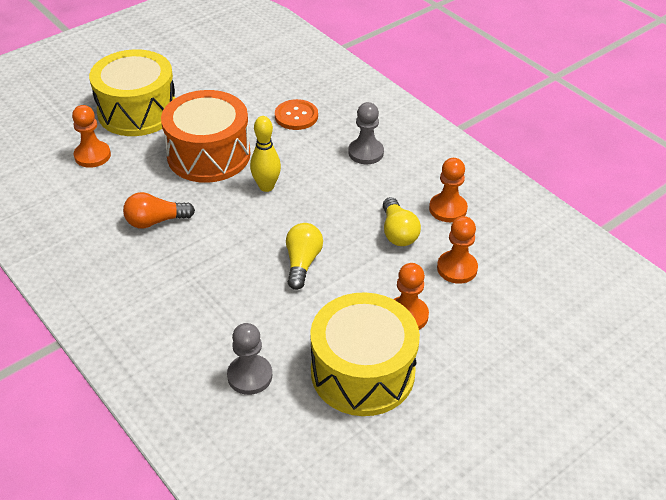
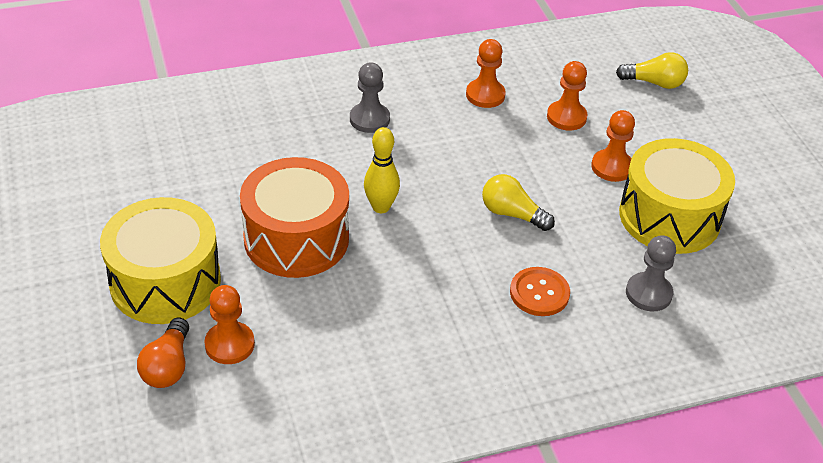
camera: 70 degrees left, 0 degrees up
orange light bulb [123,192,195,229] -> orange light bulb moved to [137,318,189,388]
orange button [275,99,318,130] -> orange button moved to [510,267,570,316]
yellow light bulb [383,197,421,246] -> yellow light bulb moved to [616,52,688,89]

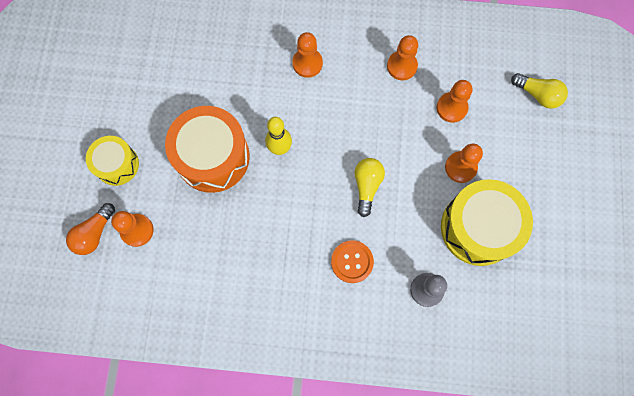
camera: 25 degrees right, 30 degrees up
yellow drum [100,197,221,324] -> yellow drum [86,136,139,186], size x0.59
grey pawn [350,62,390,133] -> orange pawn [292,32,323,78]
yellow light bulb [482,174,555,231] -> yellow light bulb turned 45 degrees clockwise [354,158,385,217]

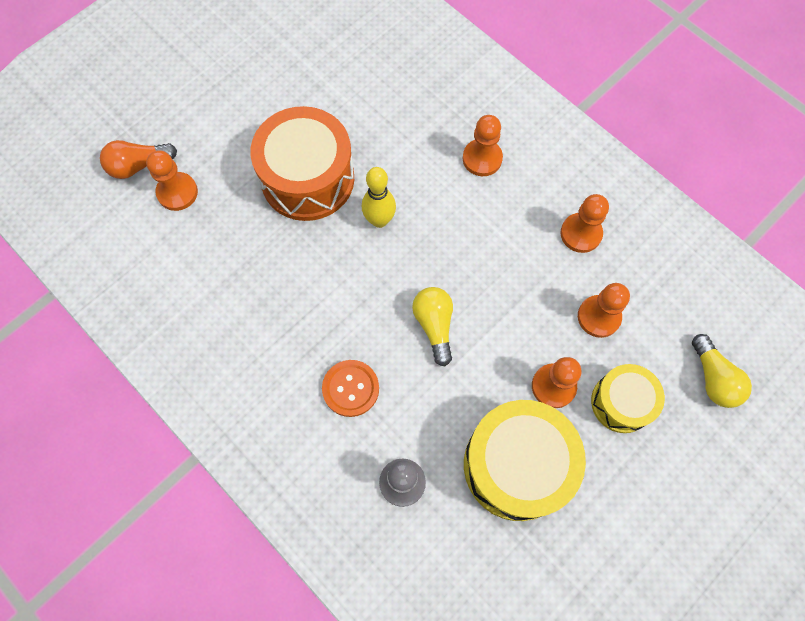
camera: 40 degrees right, 5 degrees down
yellow drum [86,136,139,186] -> yellow drum moved to [591,364,665,433]
yellow light bulb [354,158,385,217] -> yellow light bulb turned 60 degrees counterclockwise [412,287,453,366]

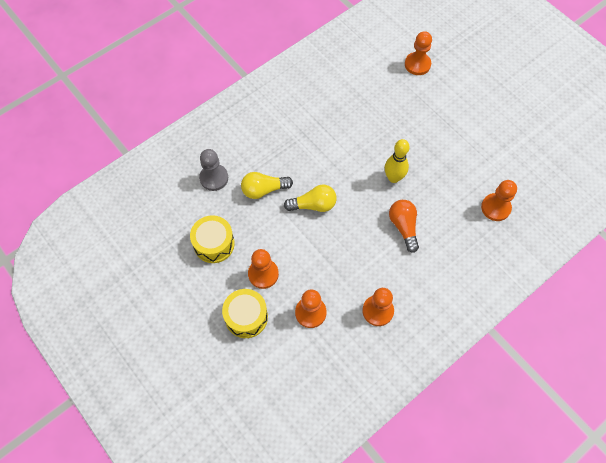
camera: 95 degrees right, 5 degrees down
orange light bulb [100,140,177,179] -> orange light bulb moved to [389,200,419,253]
orange drum [251,106,354,221] -> none
orange button [322,360,379,417] -> none
orange pawn [463,115,503,176] -> orange pawn moved to [481,180,517,221]
yellow drum [464,400,586,521] -> yellow drum [190,215,235,263], size x0.59
yellow light bulb [692,334,752,408] -> yellow light bulb moved to [241,172,293,199]

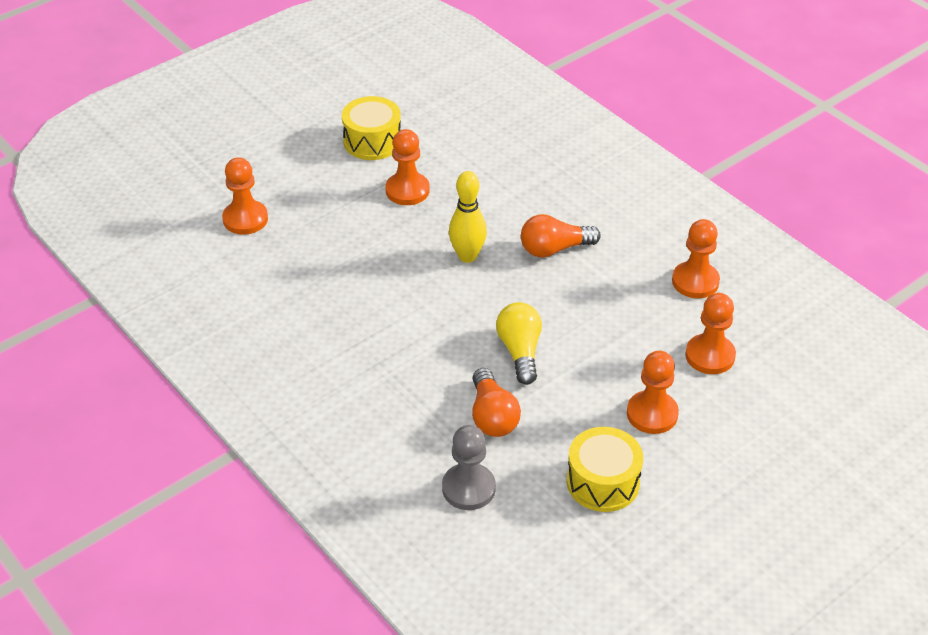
camera: 90 degrees left, 20 degrees down
yellow drum [222,289,268,338] -> yellow drum moved to [342,96,401,160]
yellow light bulb [241,172,293,199] -> orange light bulb [472,368,521,437]
orange pawn [481,180,517,221] -> orange pawn moved to [385,129,430,205]

